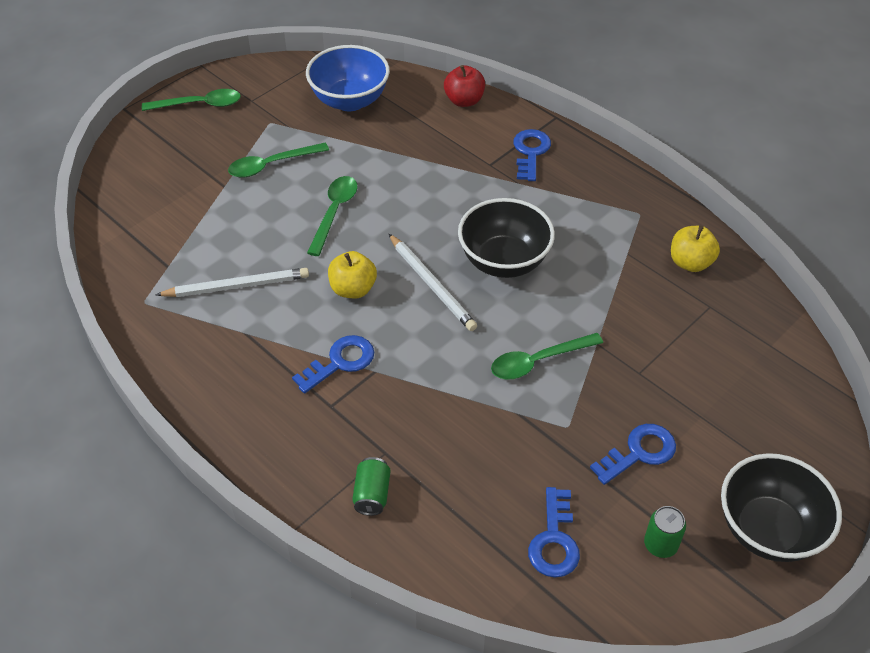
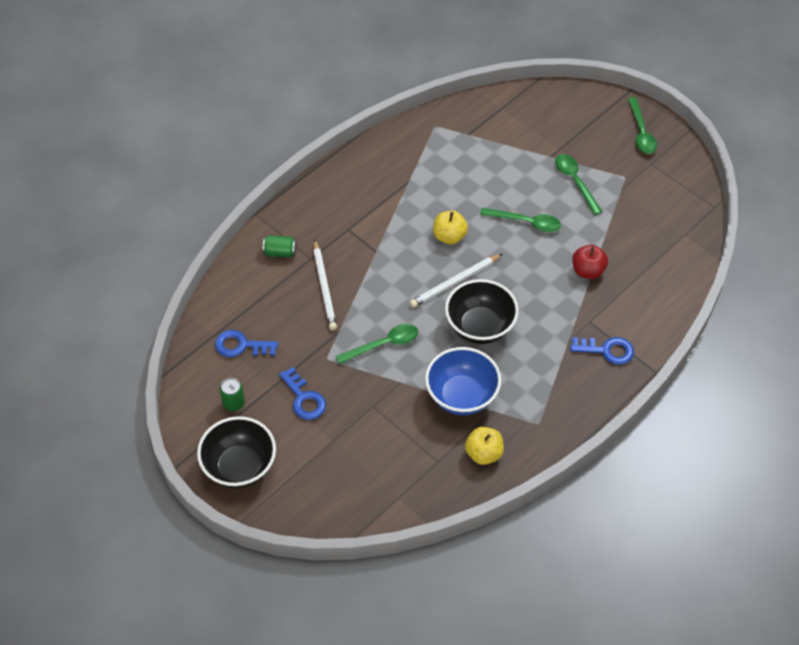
camera: 90 degrees right, 5 degrees up
white pencil [156,268,309,297] -> white pencil moved to [313,239,337,330]
blue key [292,335,374,393] -> none
blue bowl [306,45,390,111] -> blue bowl moved to [425,347,501,415]
red apple [444,65,485,107] -> red apple moved to [572,245,608,279]
green spoon [491,333,603,380] -> green spoon turned 90 degrees clockwise [336,324,418,364]

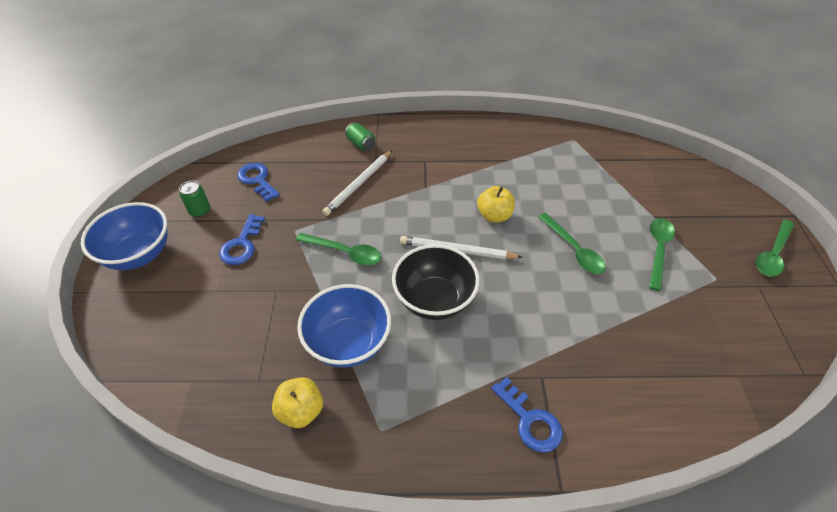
camera: 45 degrees right, 5 degrees down
black bowl [197,416,276,488] -> blue bowl [81,202,168,270]
red apple [572,245,608,279] -> none

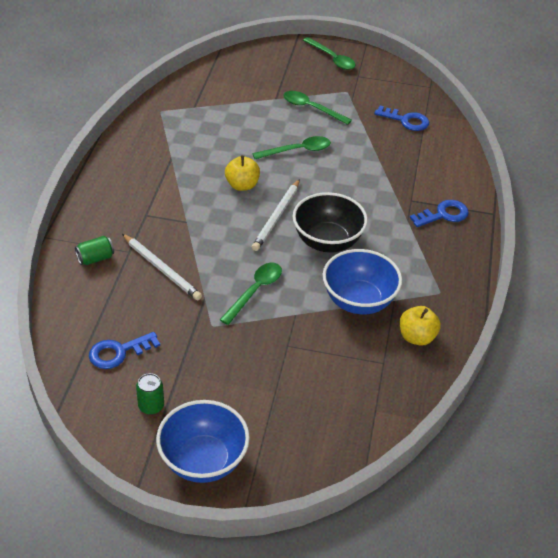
camera: 80 degrees left, 5 degrees down
blue key [219,214,265,265] -> blue key moved to [374,106,429,131]

